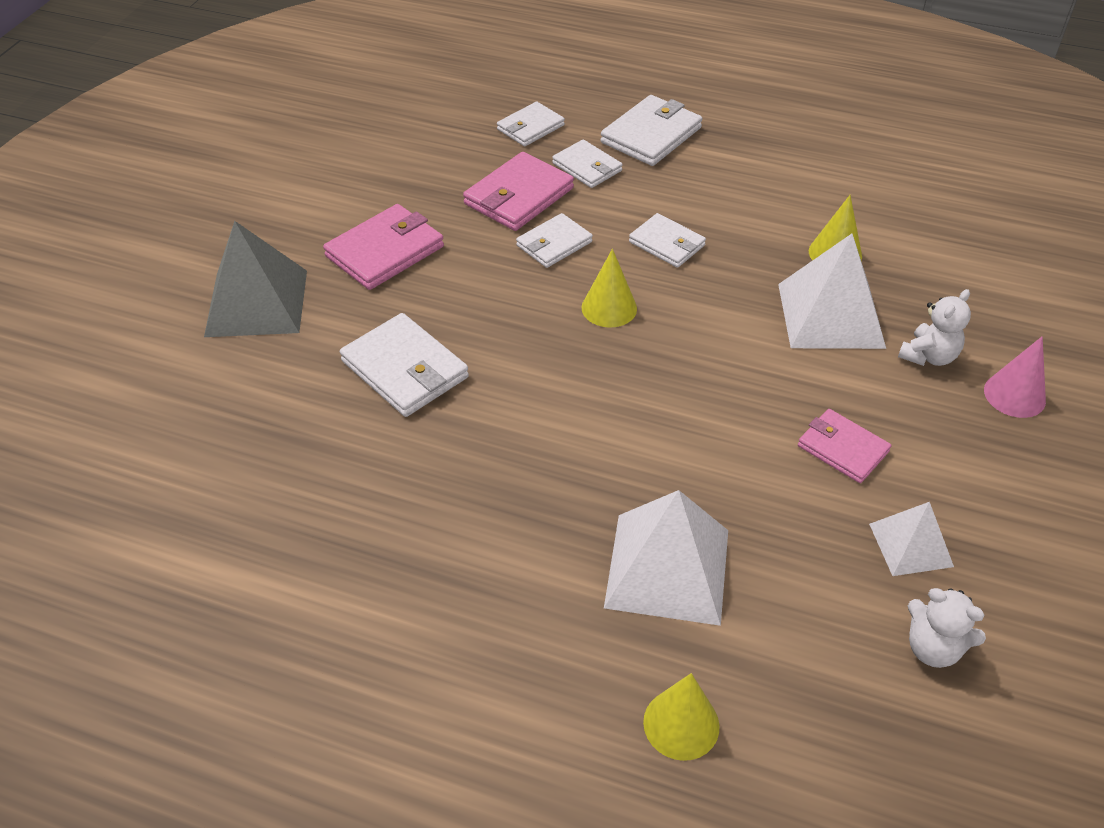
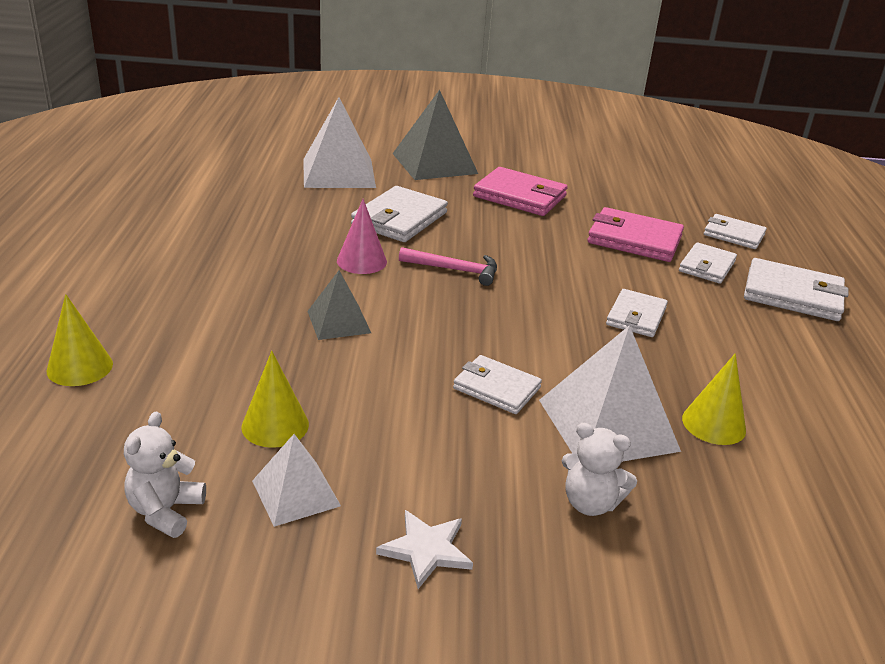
camera: 70 degrees right, 15 degrees down
white wallet [516,213,593,268] -> white wallet moved to [453,355,542,414]
yellow cone [581,249,637,328] -> yellow cone moved to [242,351,309,448]
white pyramid [604,490,728,626] -> white pyramid moved to [303,97,376,188]
pink wallet [798,409,891,483] -> none
pink cone [984,336,1046,418] -> pink cone moved to [337,199,387,274]
none -> grey pyramid [307,270,371,340]
none -> white star [376,510,473,589]
none -> pink hammer [399,247,497,286]

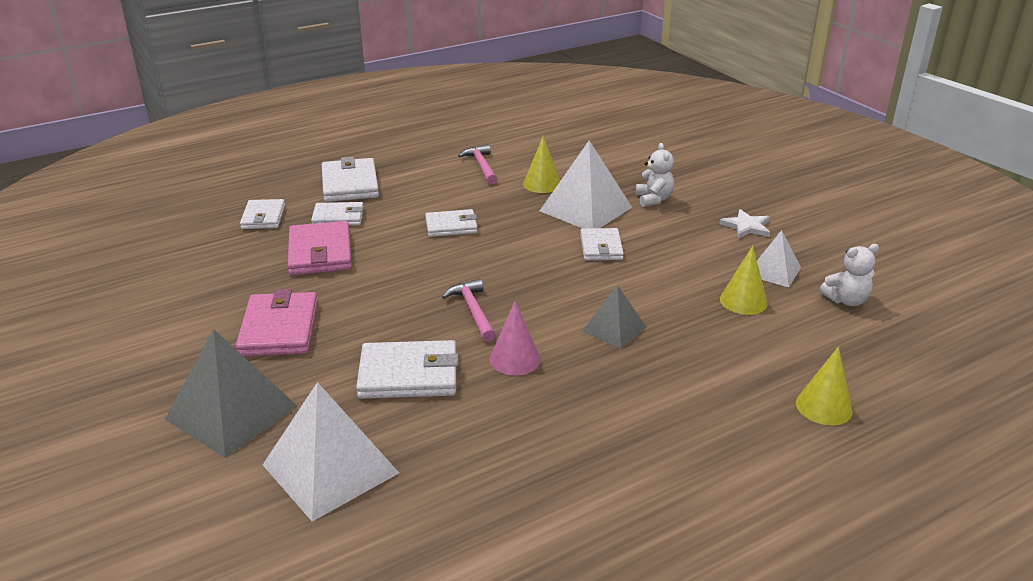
camera: 120 degrees left, 0 degrees up
none -> pink hammer [458,144,497,185]

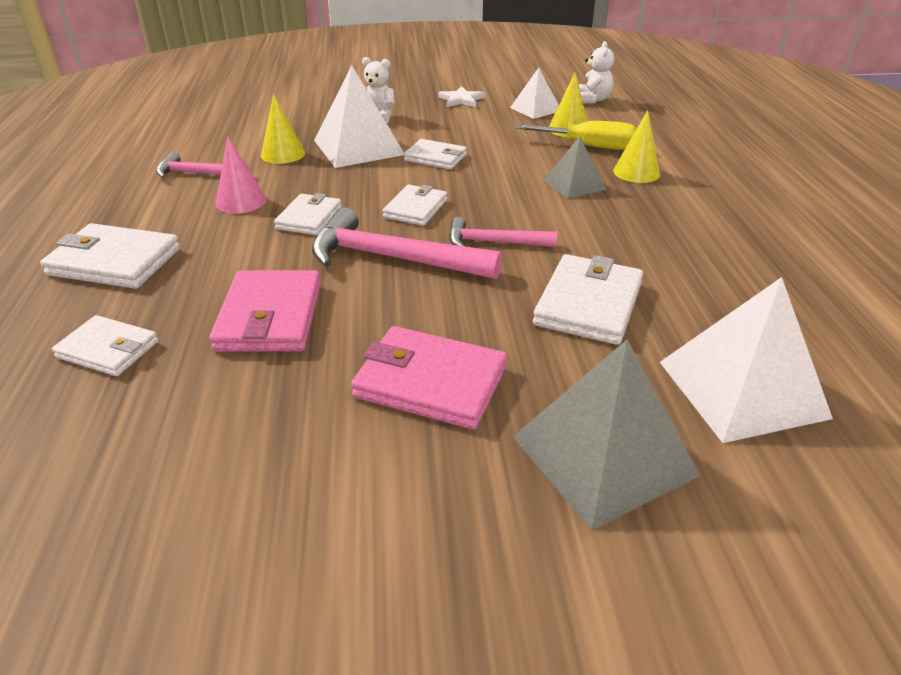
camera: 65 degrees left, 5 degrees up
pink wallet [288,221,352,275] -> pink wallet turned 75 degrees clockwise [209,270,321,352]
white wallet [311,202,364,226] -> white wallet moved to [383,185,447,226]
pink cone [490,301,541,375] -> pink cone moved to [216,136,266,214]
yellow cone [796,346,853,426] -> yellow cone moved to [613,110,660,183]
none -> pink hammer [312,207,502,279]
none -> yellow screwdriver [515,121,637,150]

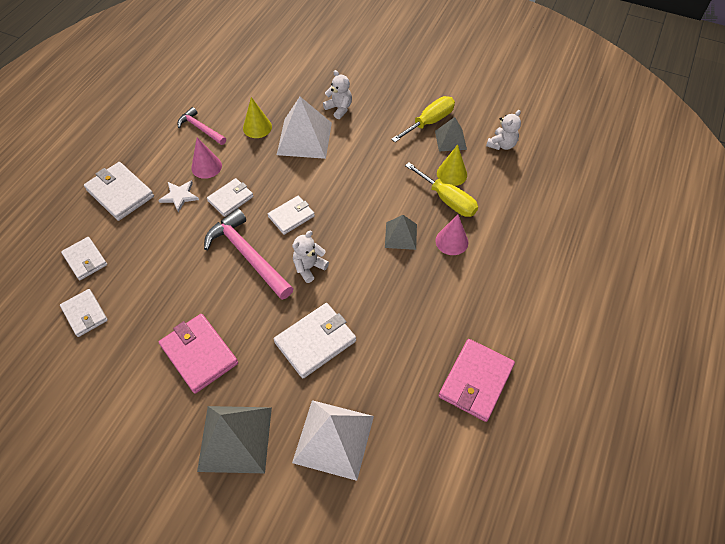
camera: 30 degrees right, 20 degrees up
pink wallet [209,270,321,352] -> pink wallet moved to [439,339,515,422]
white wallet [404,139,467,169] -> white wallet moved to [60,289,108,337]
white star [438,86,485,107] -> white star moved to [158,180,199,213]
pink hammer [449,217,557,247] -> white teddy bear [292,231,329,283]
white pyramid [510,68,559,119] -> grey pyramid [435,117,467,151]
yellow cone [613,110,660,183] -> pink cone [435,214,468,255]
none -> yellow screwdriver [391,96,455,142]

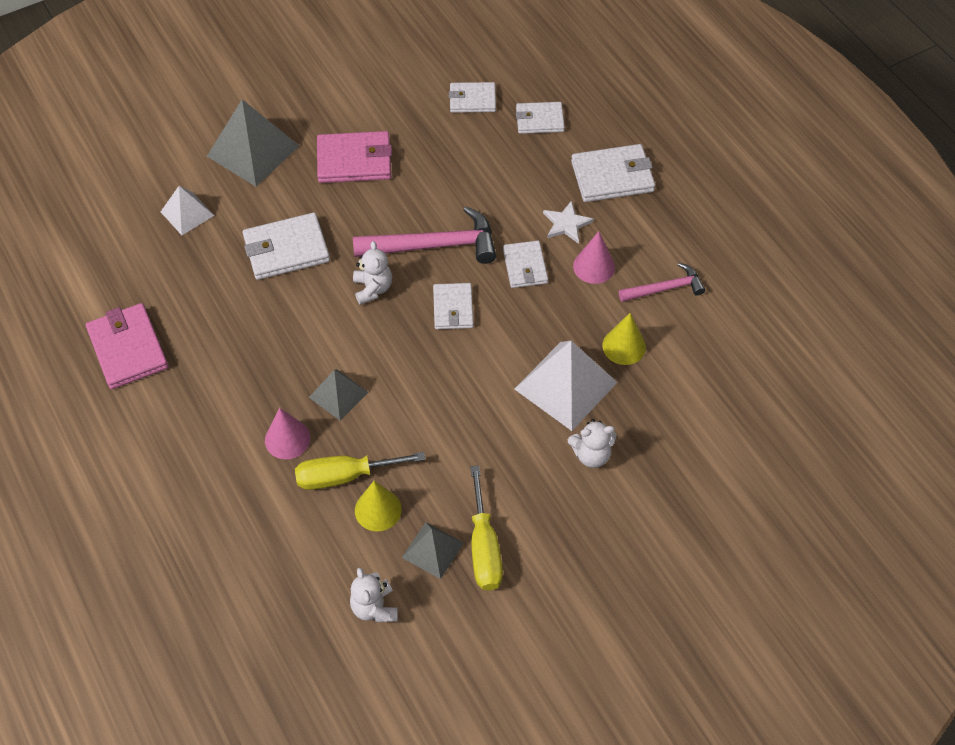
camera: 125 degrees right, 0 degrees up
white wallet [274,303,356,378] -> white wallet turned 75 degrees clockwise [243,213,330,280]
white pyramid [292,400,374,481] -> white pyramid [161,186,214,235], size x0.57

